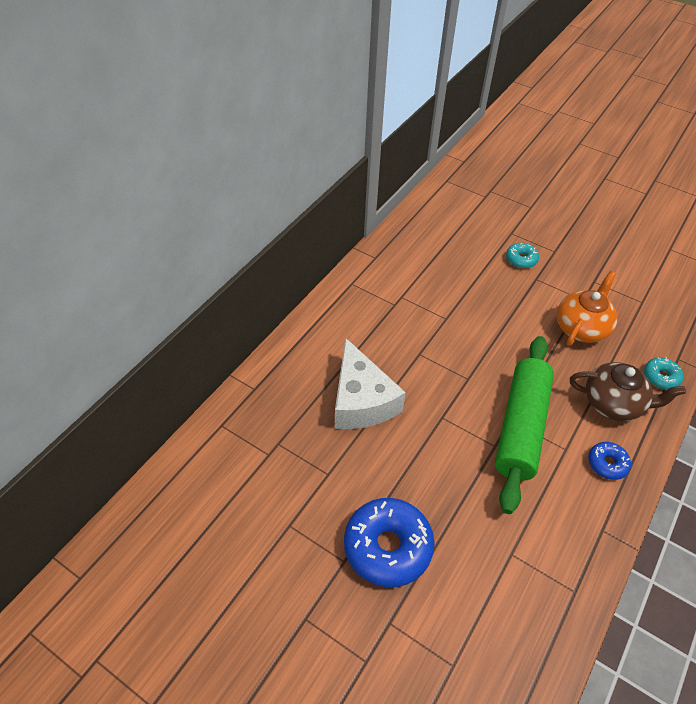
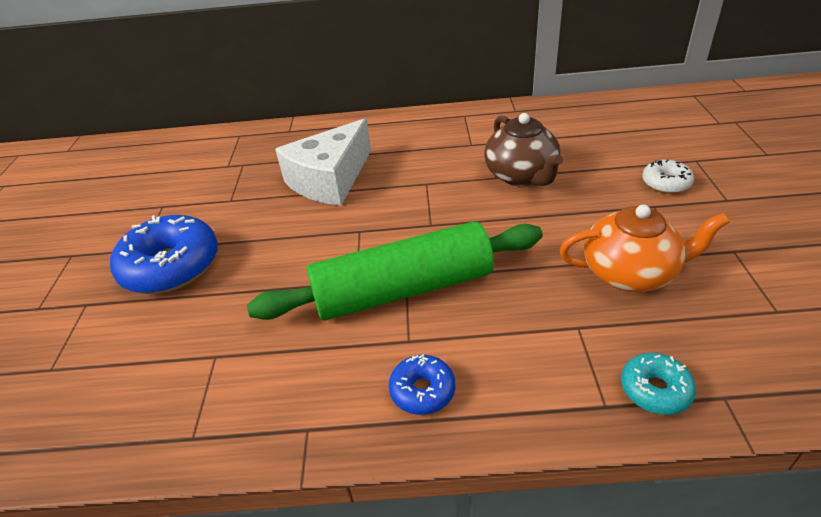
camera: 60 degrees right, 10 degrees down
turquoise donut [506,243,539,268] -> white donut [642,159,694,194]
brown teapot [570,362,686,421] -> brown teapot moved to [484,113,563,186]

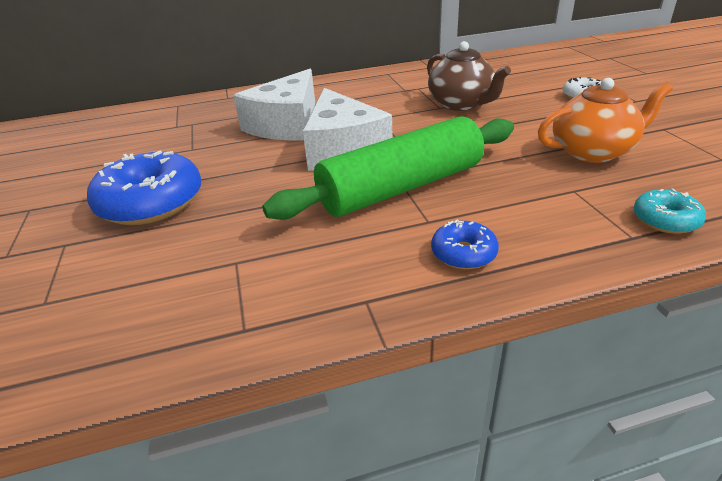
camera: 15 degrees left, 5 degrees down
none -> white cheese [303,88,393,171]

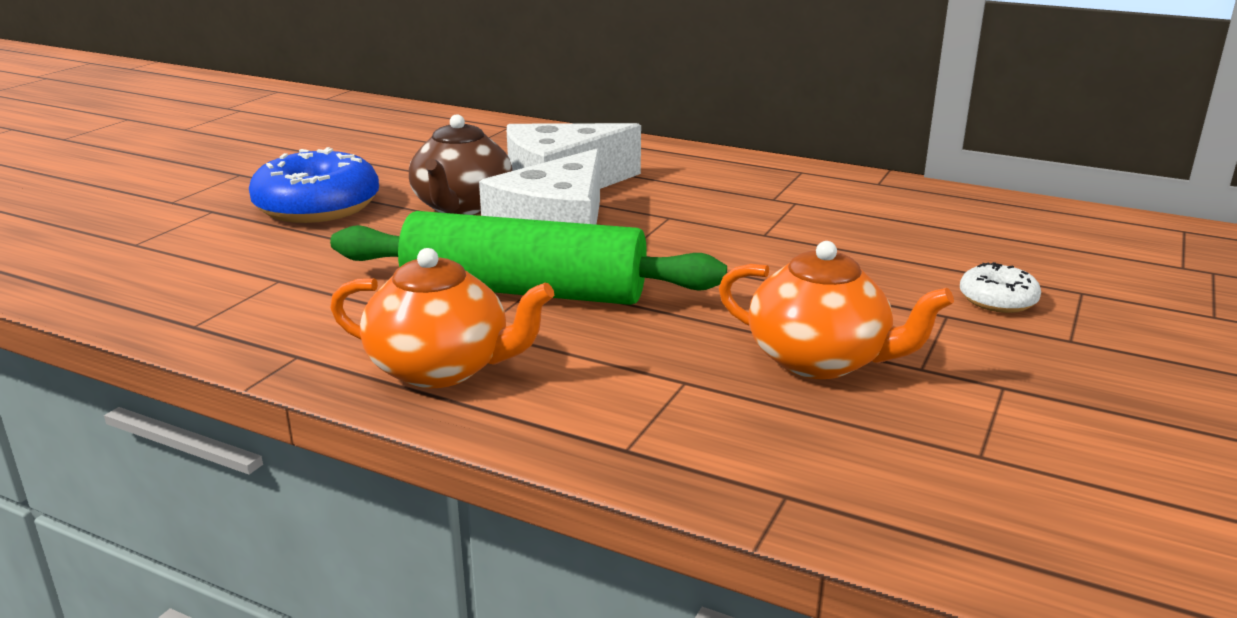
camera: 40 degrees right, 10 degrees down
brown teapot [427,41,511,111] -> brown teapot moved to [409,114,512,215]
blue donut [431,220,499,269] -> orange teapot [330,248,554,388]
turquoise donut [634,188,706,234] -> none

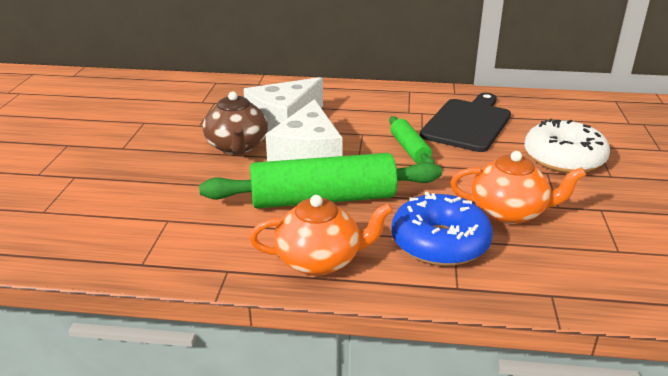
camera: 20 degrees left, 5 degrees up
blue donut [249,147,379,223] -> blue donut moved to [391,192,493,266]
white donut [960,262,1041,313] -> white donut [524,119,610,173], size x1.99
none -> green rolling pin [389,116,435,164]
none -> black cutting board [420,93,511,152]

